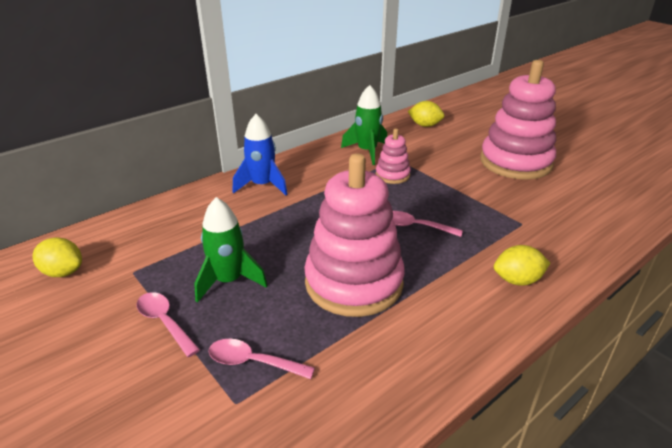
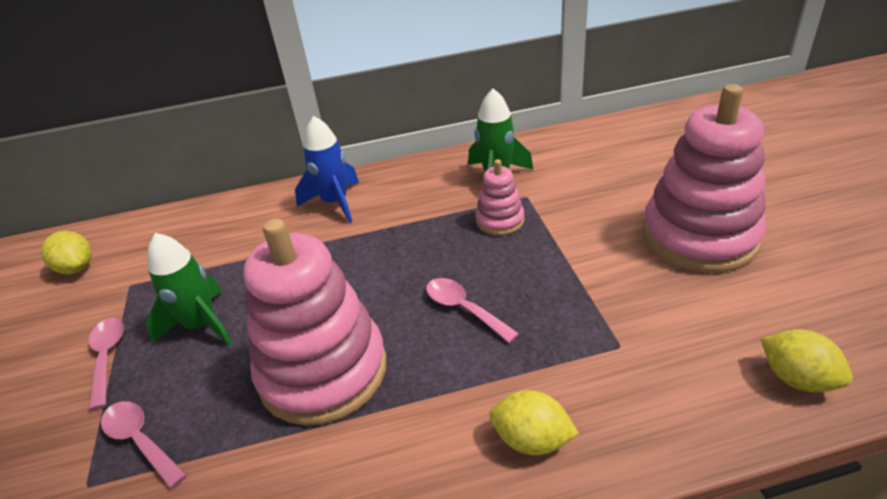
camera: 30 degrees right, 5 degrees up
yellow lemon [408,101,444,127] -> yellow lemon moved to [761,329,853,393]

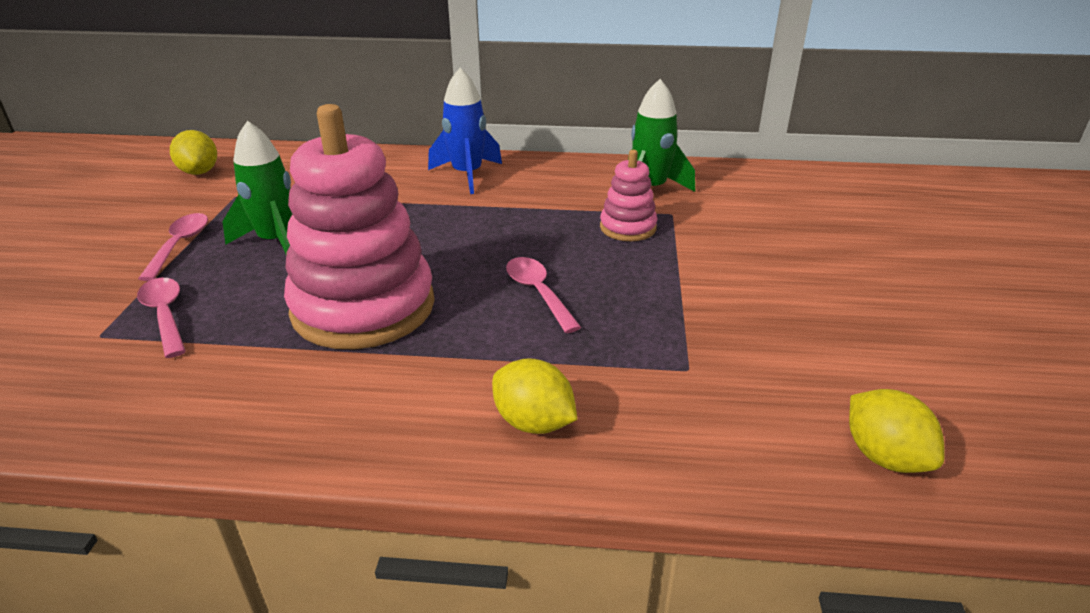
camera: 15 degrees right, 5 degrees down
pink stacking toy [642,84,766,273] -> none

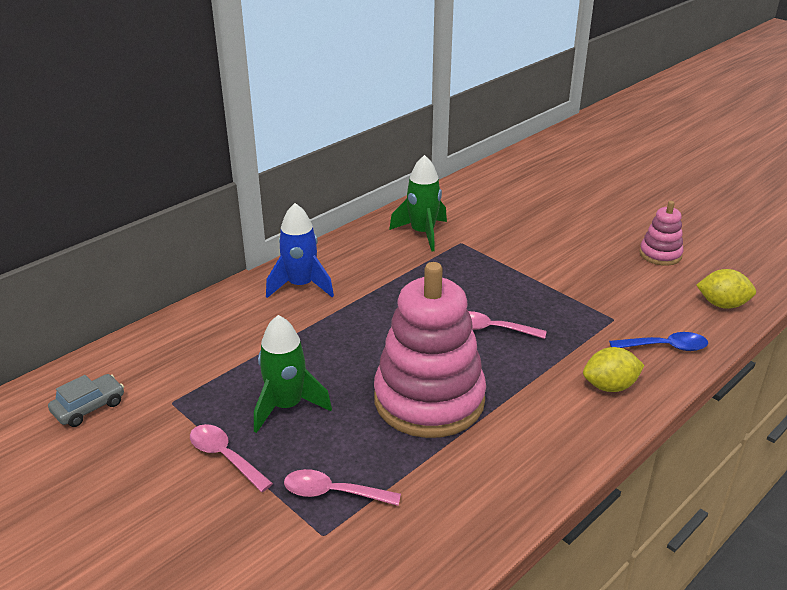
camera: 50 degrees left, 0 degrees up
yellow lemon [170,130,217,175] -> grey car [48,374,124,427]
pink stacking toy [600,150,657,241] -> pink stacking toy moved to [639,201,684,266]
none -> blue spoon [609,332,708,351]

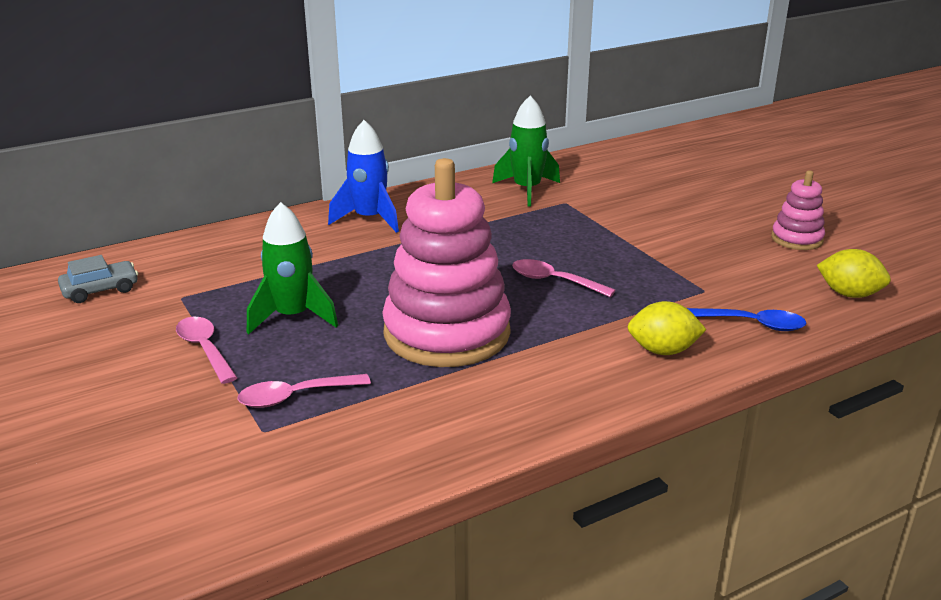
camera: 15 degrees right, 5 degrees down
pink spoon [284,469,401,506] -> pink spoon turned 45 degrees counterclockwise [237,374,371,408]

